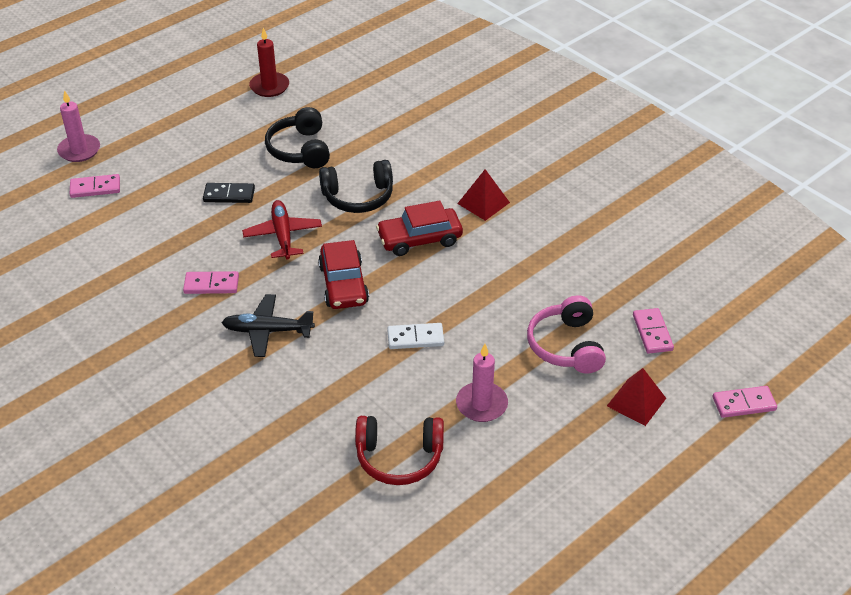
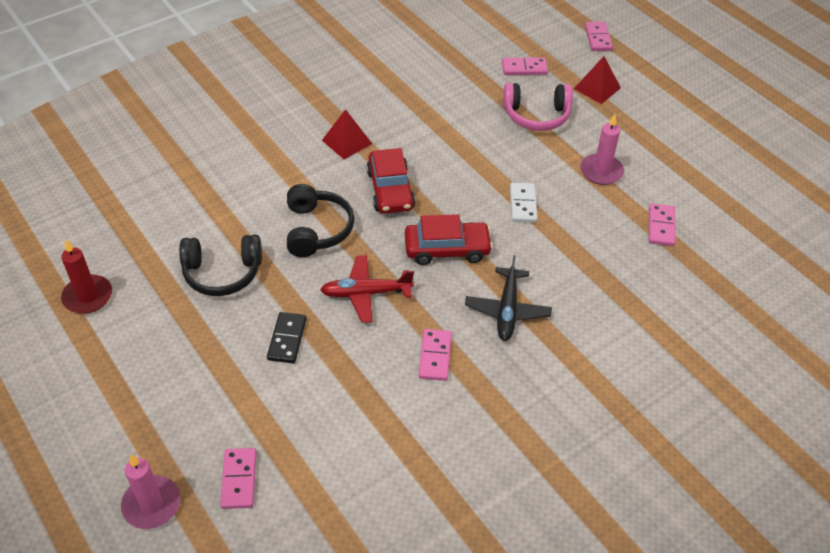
camera: 85 degrees left, 5 degrees up
red headphones [355,416,444,485] -> pink domino [649,203,676,246]

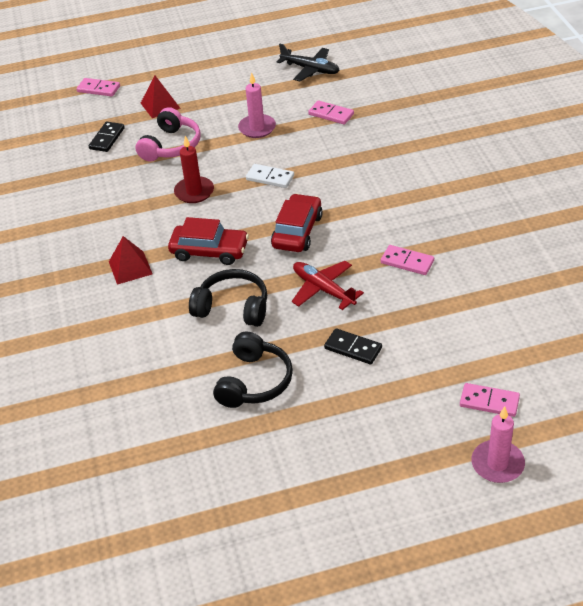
camera: 65 degrees left, 5 degrees down
red candle [61,239,112,314] -> red candle moved to [174,136,214,203]
red plane [320,255,414,323] -> red plane turned 120 degrees clockwise [292,261,364,310]
black plane [465,255,552,341] -> black plane moved to [277,44,340,81]
pink domino [502,57,548,75] -> black domino [89,122,125,152]

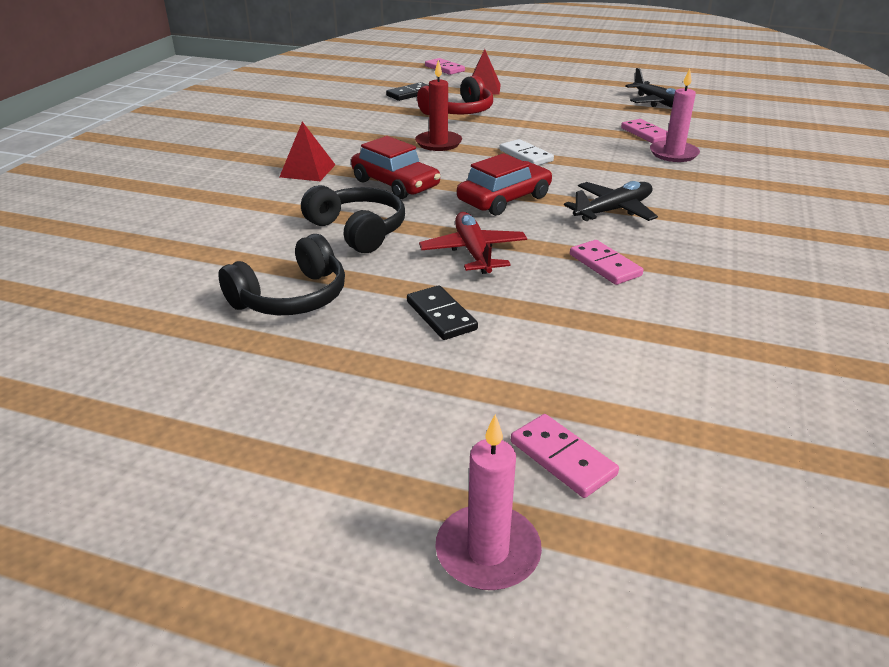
camera: 30 degrees right, 10 degrees down
pink headphones [135,107,201,162] -> red headphones [417,75,493,115]
pink candle [238,72,276,138] -> pink candle moved to [650,69,700,162]
none -> black plane [564,181,658,221]

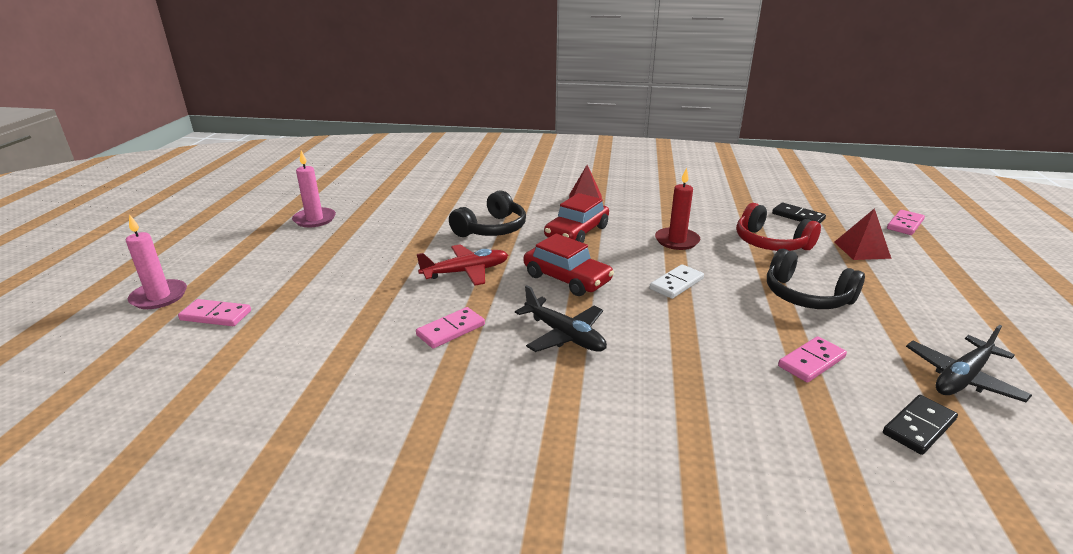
camera: 80 degrees right, 5 degrees down
black headphones [218,234,345,315] -> black headphones moved to [767,249,865,309]
black domino [407,285,478,340] -> black domino moved to [883,395,958,455]
pink domino [511,414,619,498] -> pink domino turned 60 degrees clockwise [178,299,251,326]
pink candle [650,69,700,162] -> pink candle moved to [292,151,336,227]

